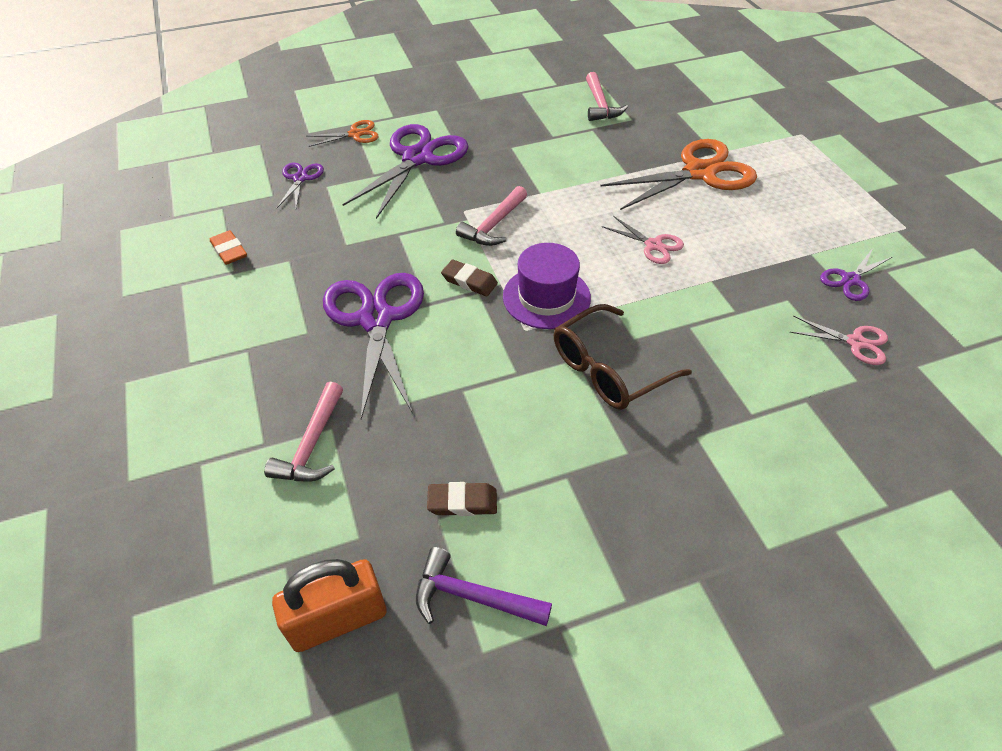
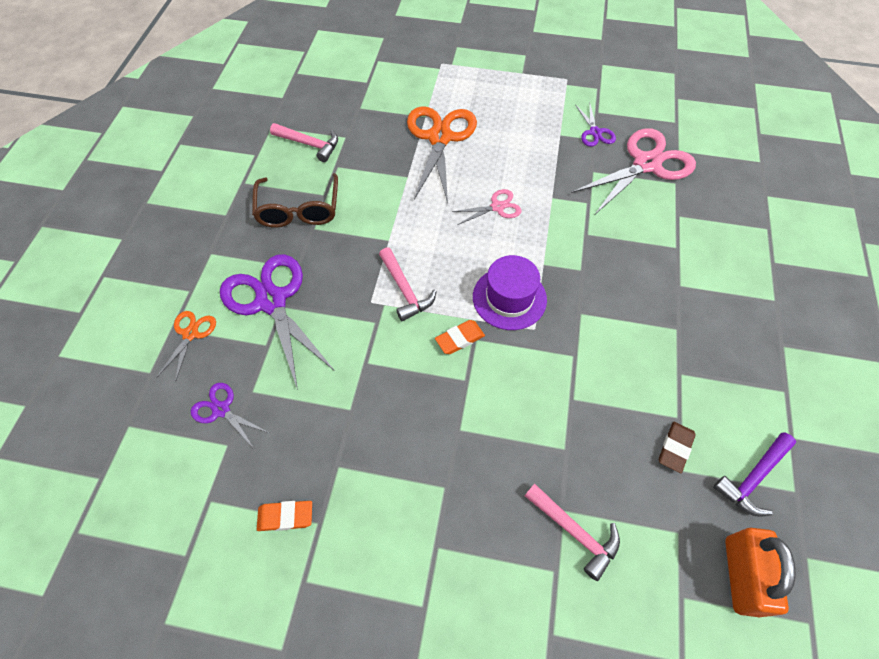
camera: 60 degrees left, 10 degrees up
purple scissors [323,273,424,419] -> none
brown eraser [441,260,498,296] -> orange eraser [435,320,485,354]
brown glasses [554,304,692,410] -> brown glasses moved to [252,173,338,228]
pink scissors [790,316,888,365] -> pink scissors [571,128,696,214], size x2.04

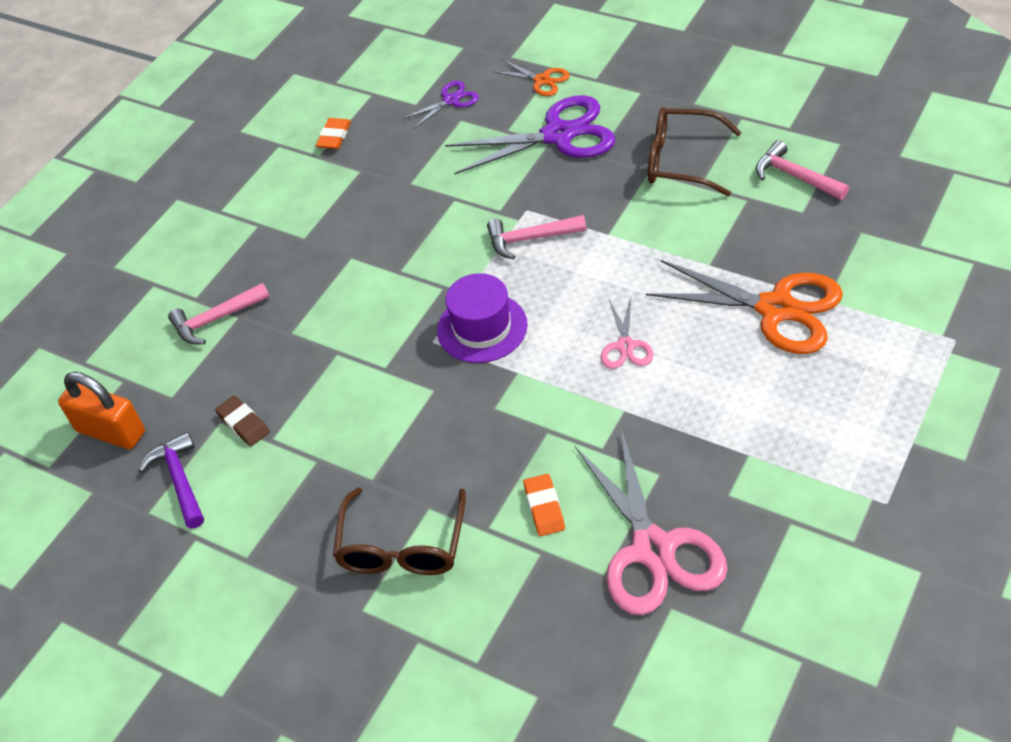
camera: 115 degrees right, 10 degrees down
pink hammer [270,123,338,162] -> pink hammer turned 90 degrees clockwise [756,140,849,200]
orange eraser [435,320,485,354] -> orange eraser moved to [524,474,565,536]
purple scissors [575,104,616,147] -> none
none -> brown glasses [333,487,466,575]

